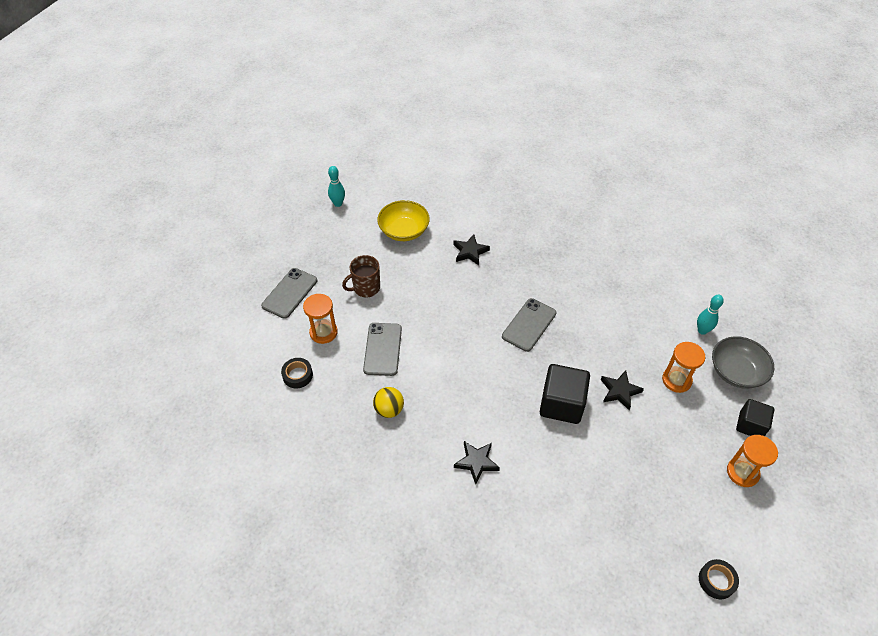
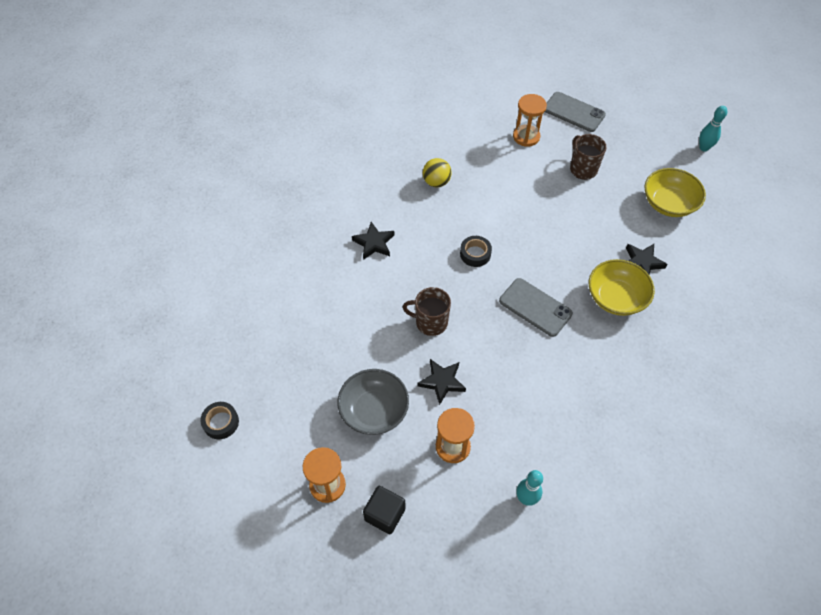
camera: 95 degrees right, 5 degrees up
black tape [281,358,313,389] -> black tape moved to [460,236,492,267]
grey phone [363,323,402,376] -> none
black cube [540,364,590,424] -> brown mug [403,287,451,336]
grey bowl [712,336,774,389] -> grey bowl moved to [337,369,409,435]
none -> yellow bowl [589,259,655,316]

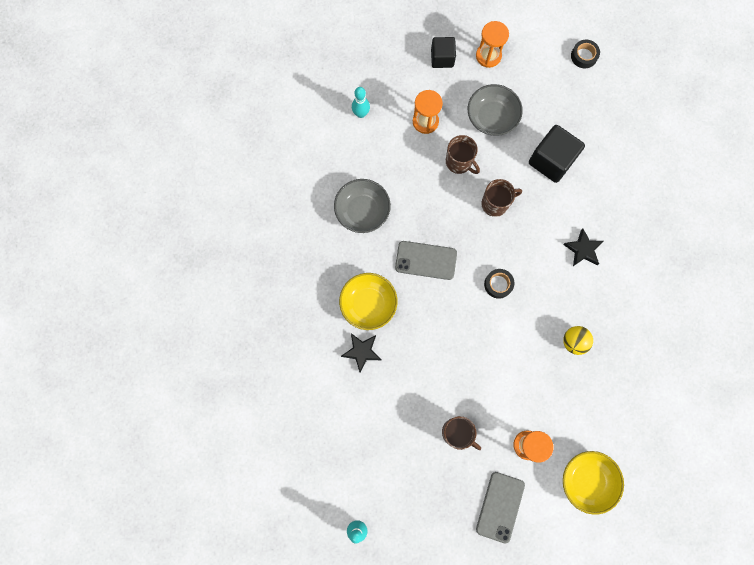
camera: 150 degrees right, 20 degrees up
black star [418,359,466,405] -> brown mug [446,135,480,174]
grey phone [545,92,606,132] -> grey phone turned 75 degrees counterclockwise [476,472,525,544]
yellow bowl [644,168,706,217] -> yellow bowl moved to [563,451,624,515]
none -> grey bowl [334,179,391,233]
none -> black cube [529,125,585,183]

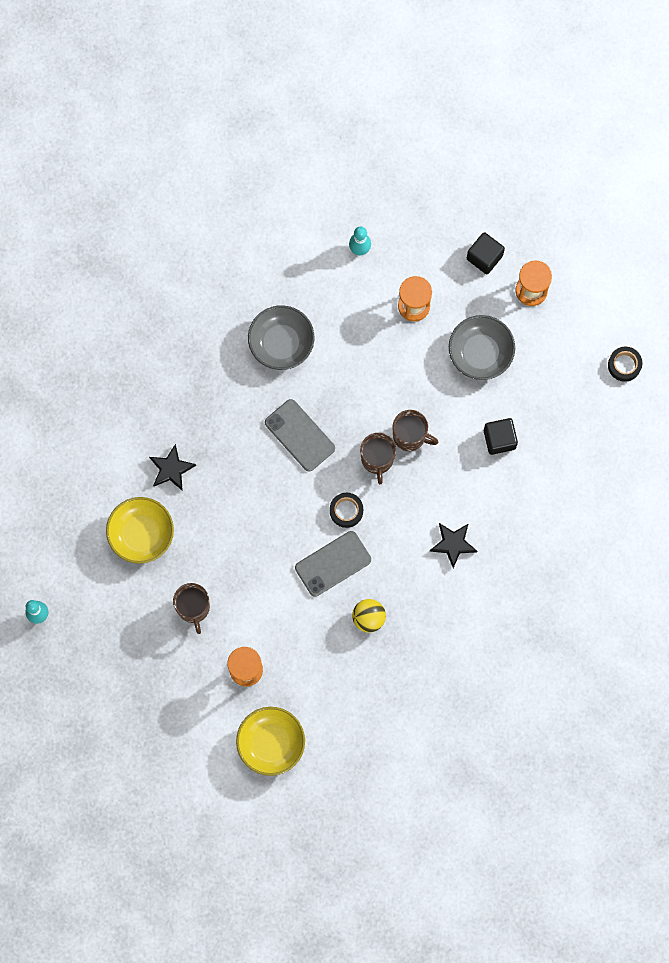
camera: 40 degrees right, 0 degrees up
yellow bowl [339,273,398,330] -> yellow bowl moved to [106,497,174,564]
brown mug [446,135,480,174] -> brown mug moved to [360,433,396,484]
grey phone [476,472,525,544] -> grey phone moved to [295,531,371,597]
black cube [529,125,585,183] -> black cube [484,418,518,455], size x0.63

